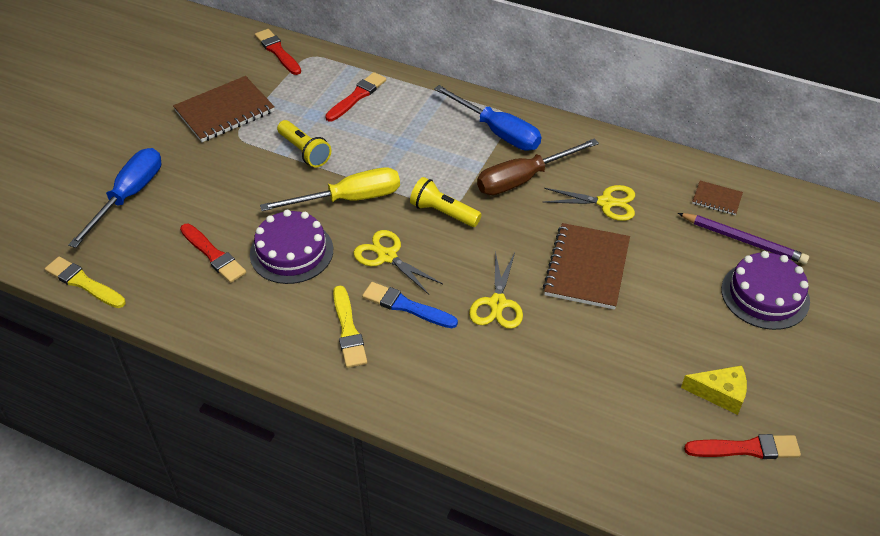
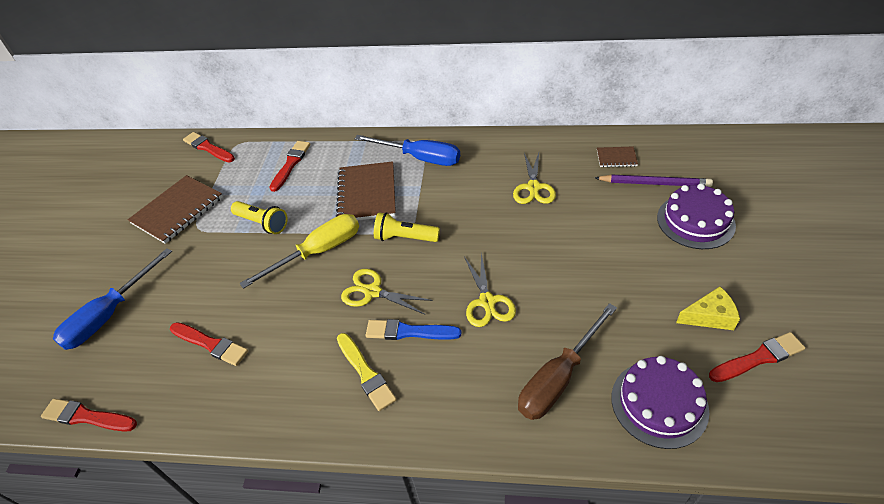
camera: 15 degrees left, 0 degrees up
yellow brush [45,256,126,308] -> red brush [41,399,137,432]
blue screwdriver [68,148,161,248] -> blue screwdriver turned 150 degrees counterclockwise [53,248,172,350]
purple cake [250,210,333,284] -> purple cake moved to [611,356,709,449]
brown screwdriver [477,139,599,195] -> brown screwdriver moved to [518,303,617,420]
yellow scissors [543,185,635,221] -> yellow scissors turned 105 degrees clockwise [513,153,556,204]
brown notebook [543,223,630,310] -> brown notebook moved to [336,161,396,221]

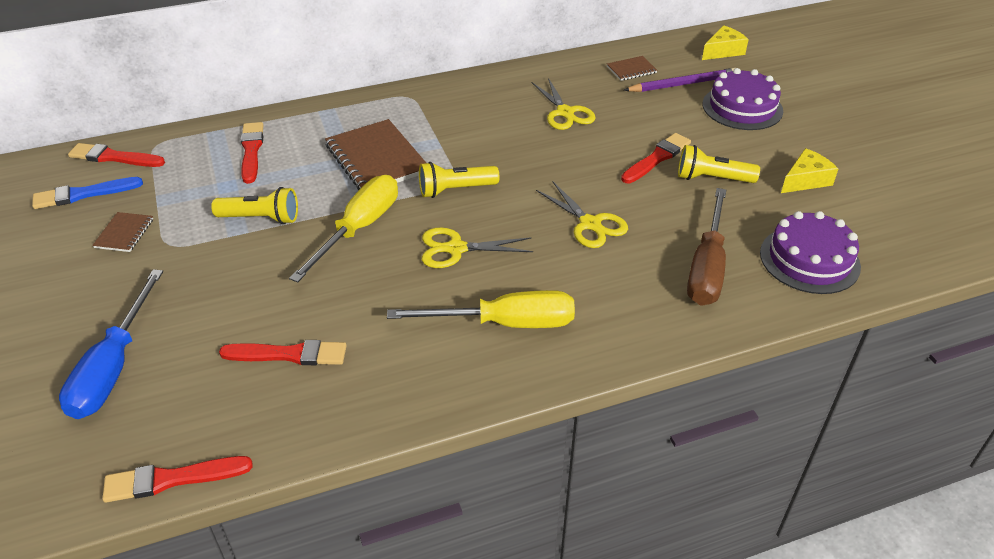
camera: 30 degrees left, 5 degrees down
brown notebook [128,175,223,244] -> brown notebook [92,212,153,252], size x0.49
yellow brush [337,333,397,411] -> yellow screwdriver [387,290,575,328]
blue screwdriver [355,135,460,166] -> none
blue brush [366,319,462,340] -> blue brush moved to [32,177,143,209]
red brush [709,332,805,382] -> red brush moved to [621,133,691,183]
none -> yellow flashlight [678,145,760,183]
none -> yellow cheese [702,25,749,60]

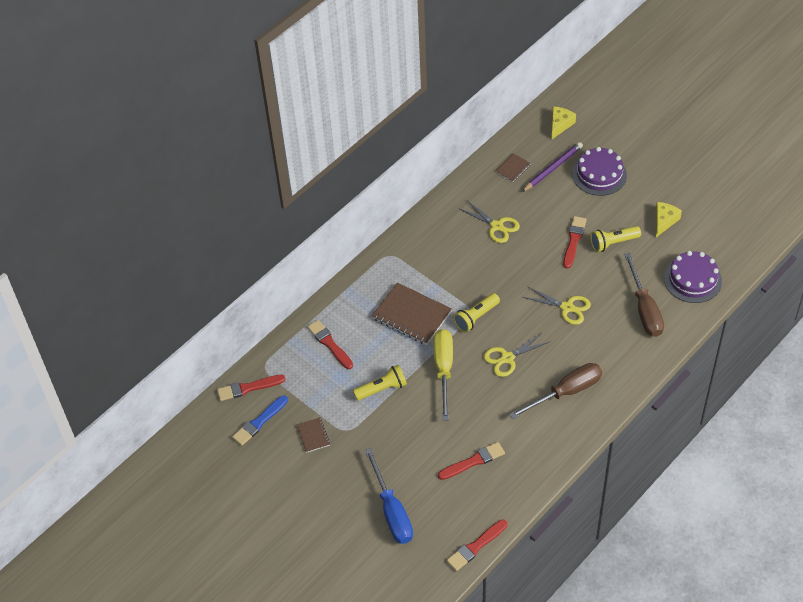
camera: 25 degrees left, 10 degrees up
yellow screwdriver [387,290,575,328] -> brown screwdriver [509,363,602,419]

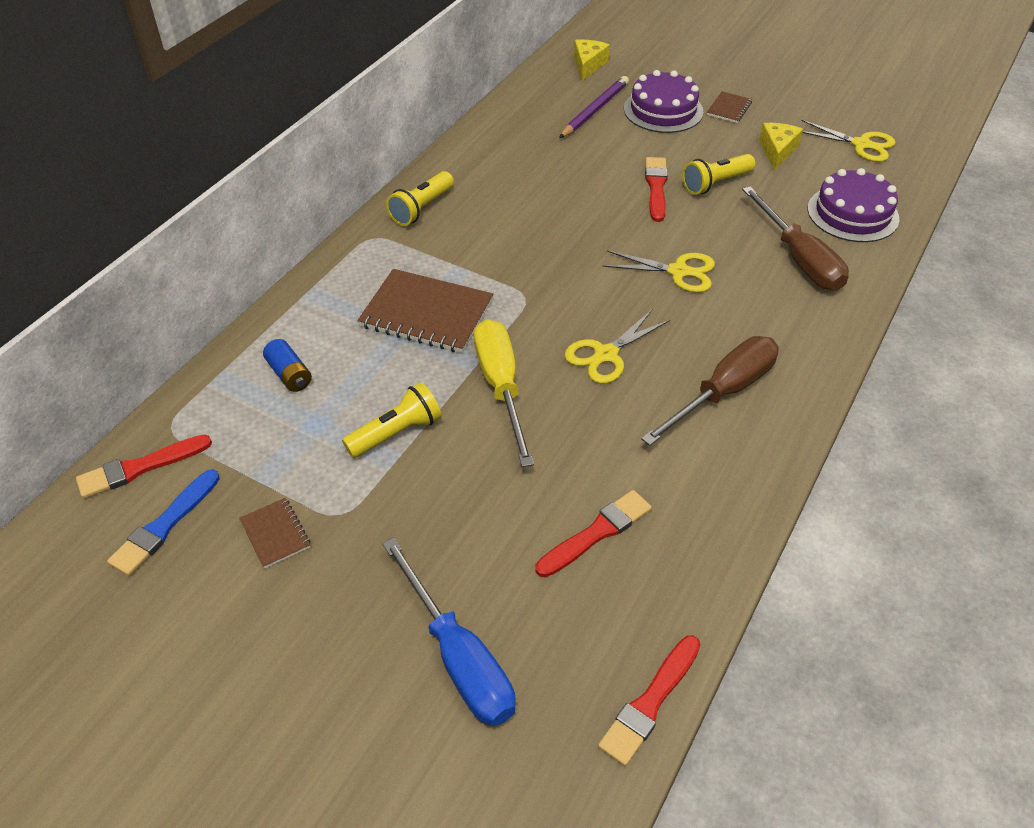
camera: 15 degrees left, 5 degrees down
red brush [307,320,353,369] -> blue battery [263,339,312,392]
yellow flashlight [453,293,500,332] -> yellow flashlight moved to [386,171,454,226]
yellow scissors [460,200,520,243] -> yellow scissors moved to [801,120,896,162]
brown notebook [496,153,531,182] -> brown notebook moved to [707,91,752,123]

